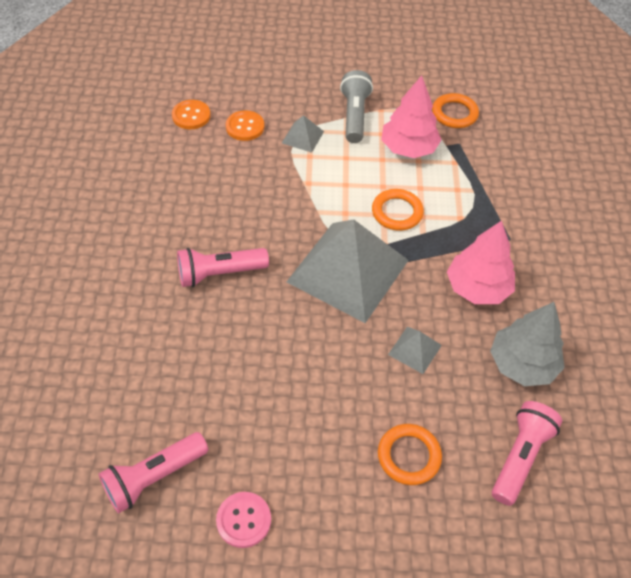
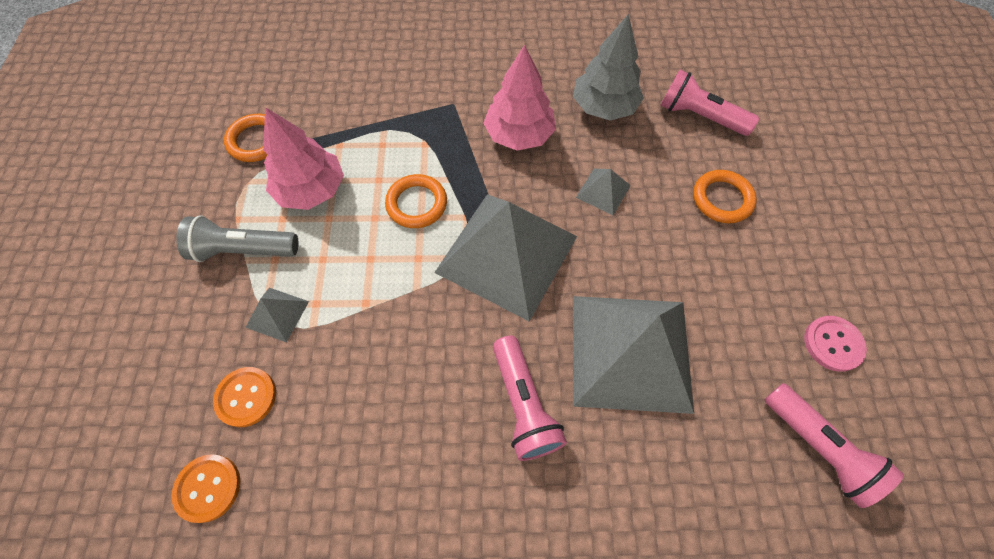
camera: 90 degrees left, 10 degrees up
none -> grey pyramid [573,296,694,414]

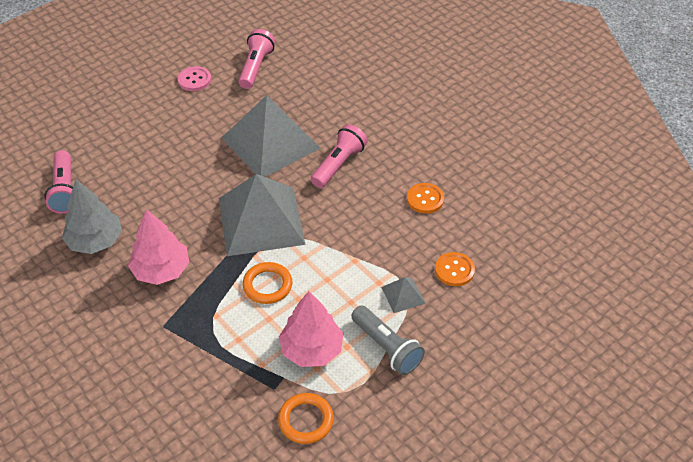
camera: 130 degrees left, 15 degrees down
orange button [172,454,240,523] -> orange button moved to [407,183,444,214]
grey pyramid [576,169,631,215] -> none
orange ring [693,170,757,223] -> none

